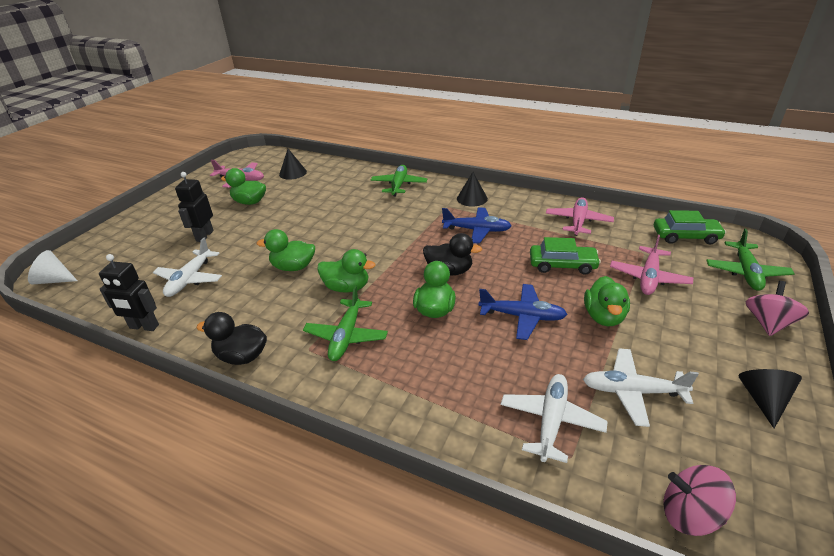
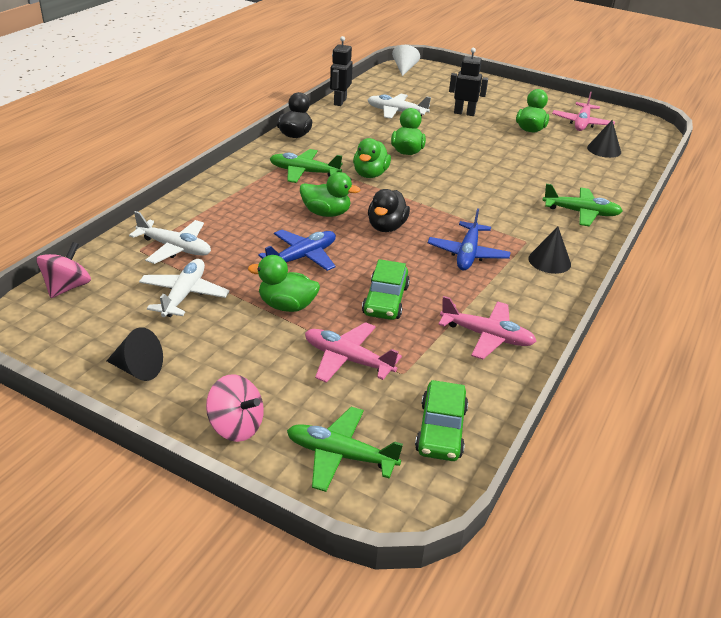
camera: 90 degrees right, 0 degrees up
blue plane [479,284,567,340] -> blue plane turned 150 degrees counterclockwise [258,230,336,271]

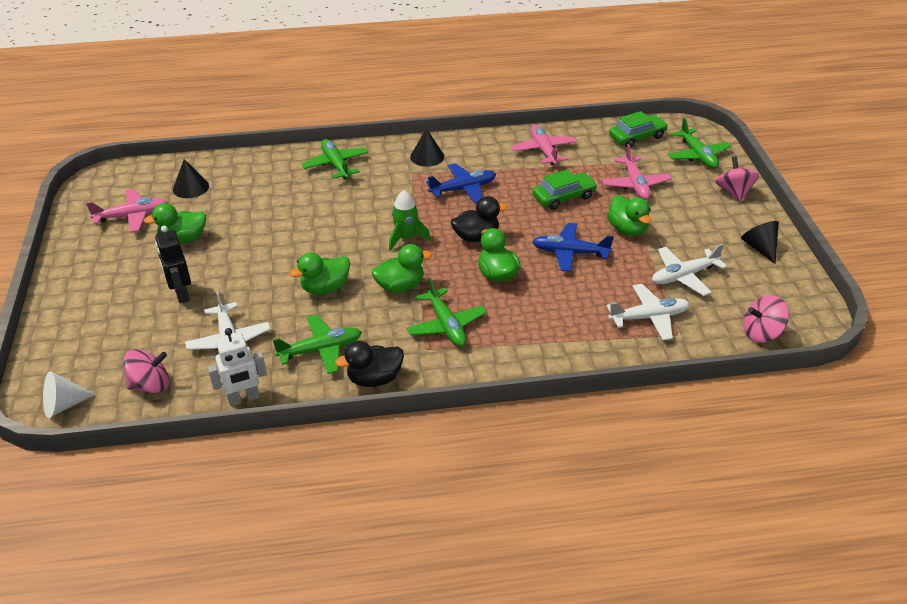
camera: 125 degrees left, 5 degrees up
white plane [129,211,211,264] -> white plane turned 90 degrees clockwise [607,284,690,340]
black robot [330,36,353,106] -> white robot [208,328,267,406]
none -> pink spinning top [123,349,169,393]
none -> green plane [273,315,362,374]
none -> green rocket [389,190,431,251]

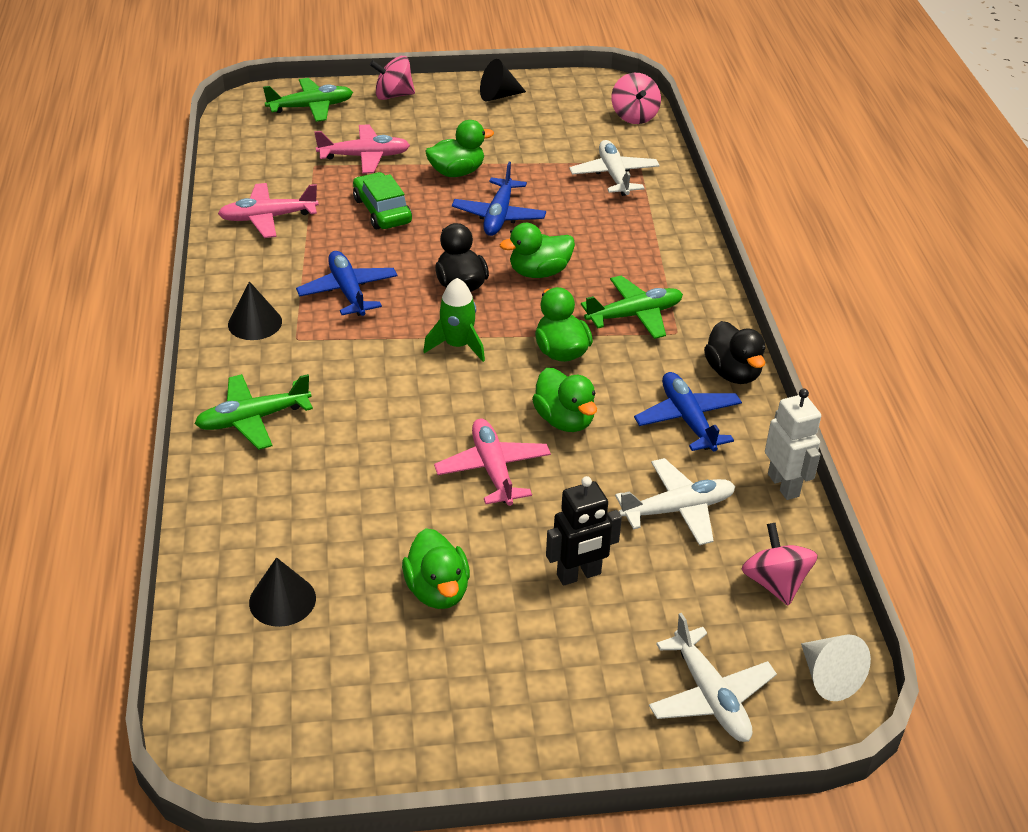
camera: 90 degrees left, 0 degrees up
pink plane [86,189,168,233] -> pink plane moved to [434,418,551,506]
green plane [273,315,362,374] -> blue plane [634,372,742,452]
green car [609,111,668,148] -> none
white plane [652,244,727,296] -> white plane moved to [649,613,777,742]

